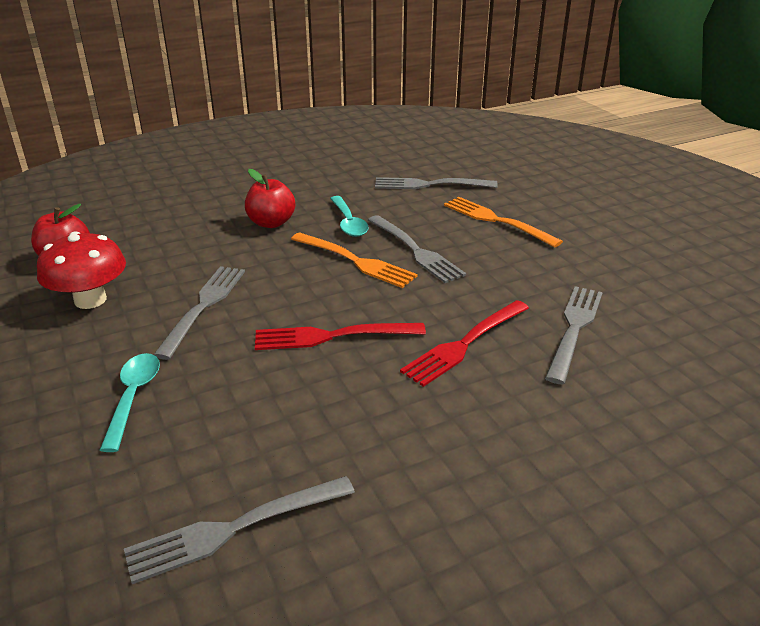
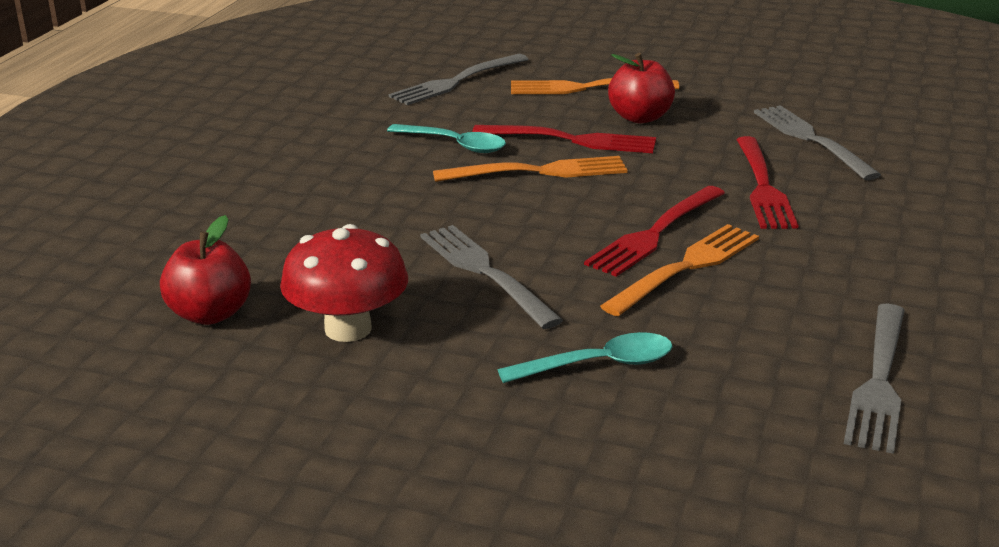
camera: 45 degrees left, 5 degrees down
turquoise spoon [100,353,160,452] -> turquoise spoon turned 120 degrees clockwise [498,332,673,383]
red apple [245,169,295,228] -> red apple moved to [608,53,675,123]
grey fork [368,215,466,283] -> red fork [472,125,656,153]
none -> orange fork [600,224,759,316]

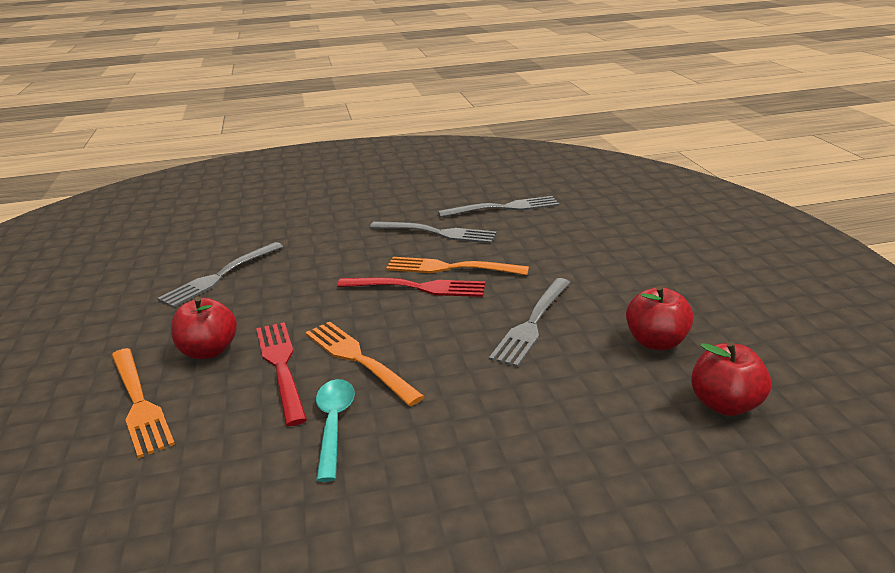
camera: 120 degrees left, 0 degrees up
red mushroom [280,224,408,342] -> red apple [626,285,694,350]
grey fork [389,54,529,105] -> grey fork moved to [370,221,497,243]
turquoise spoon [498,332,673,383] -> none
red fork [736,136,798,229] -> none

